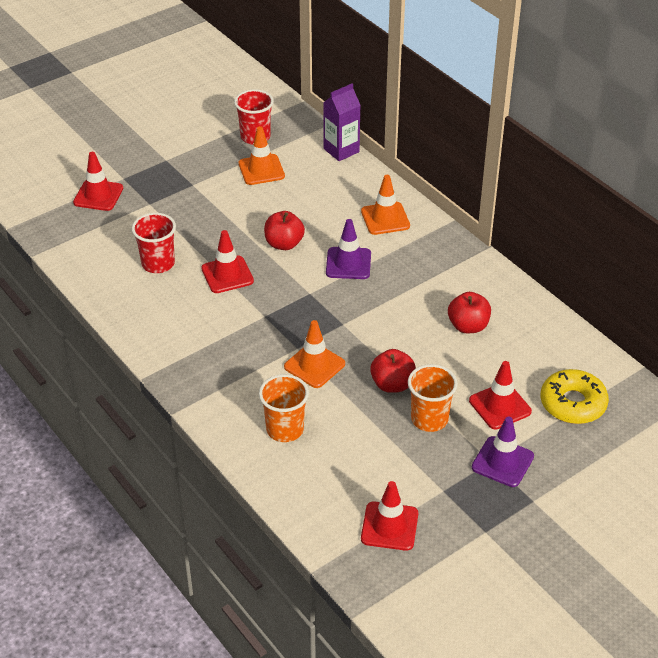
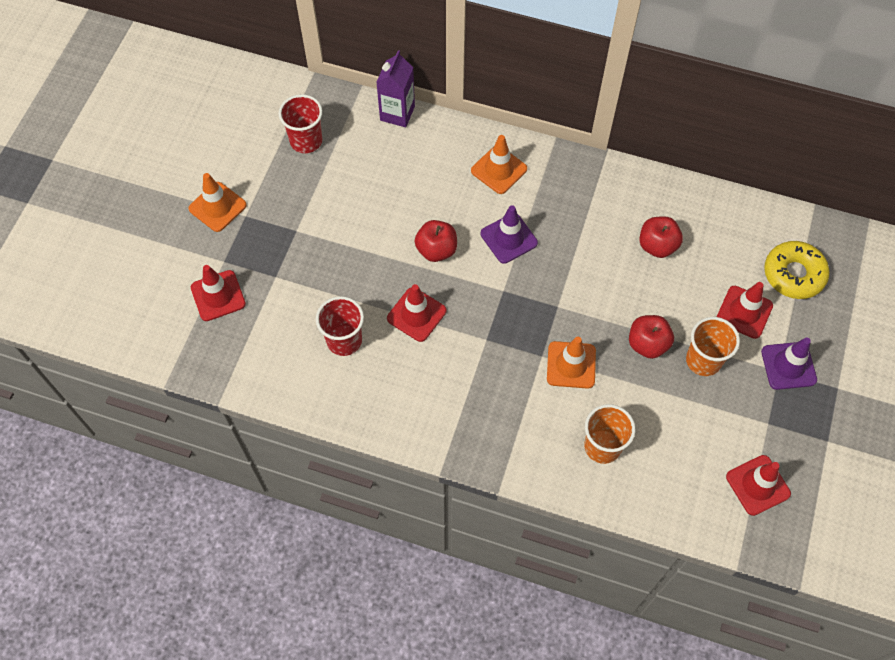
camera: 35 degrees left, 20 degrees up
orange traffic cone [239,126,285,185] -> orange traffic cone moved to [188,173,247,232]

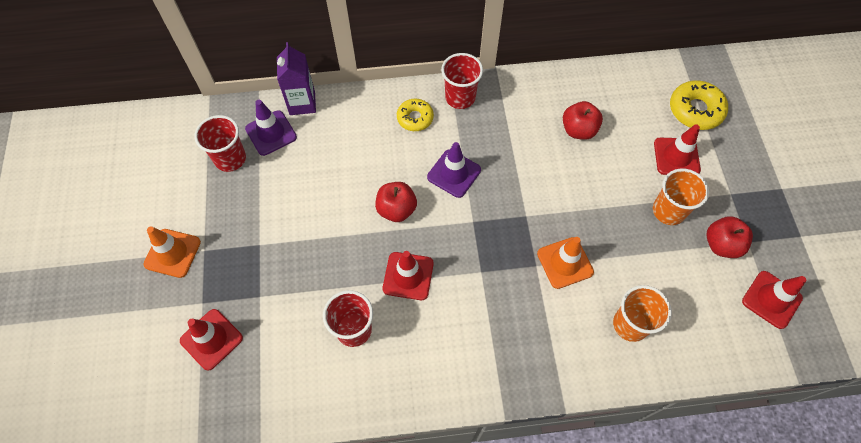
camera: 25 degrees left, 0 degrees up
orange traffic cone [471,135,527,194] -> yellow donut [397,99,434,131]
red apple [629,315,674,359] -> red apple moved to [706,216,753,258]
purple traffic cone [761,338,817,390] -> purple traffic cone moved to [245,100,297,156]
none -> red cup [441,53,483,109]

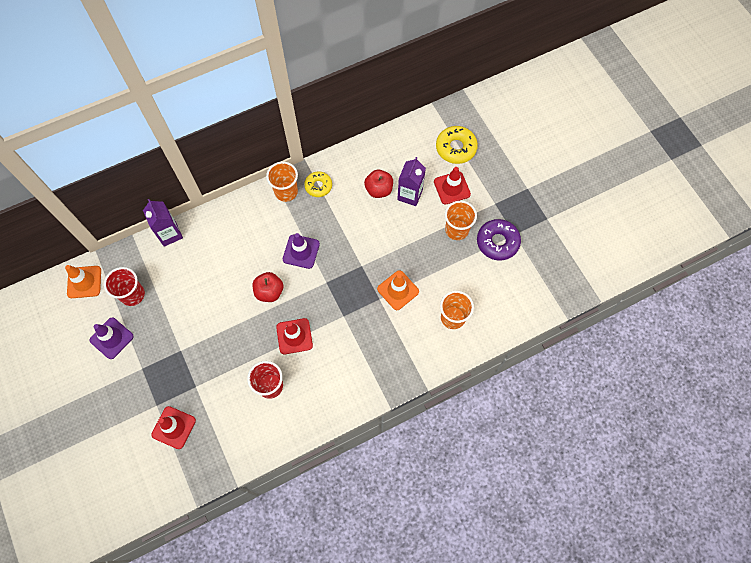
camera: 20 degrees left, 5 degrees up
orange traffic cone [144,226,201,278] -> orange traffic cone moved to [65,265,101,298]
purple traffic cone [245,100,297,156] -> purple traffic cone moved to [90,318,134,359]
yellow donut [397,99,434,131] -> yellow donut moved to [304,171,332,197]
red cup [441,53,483,109] -> orange cup [266,162,298,202]
red apple [706,216,753,258] -> purple donut [477,219,521,261]
red traffic cone [742,271,806,329] -> none
none -> purple carton [397,157,426,206]

